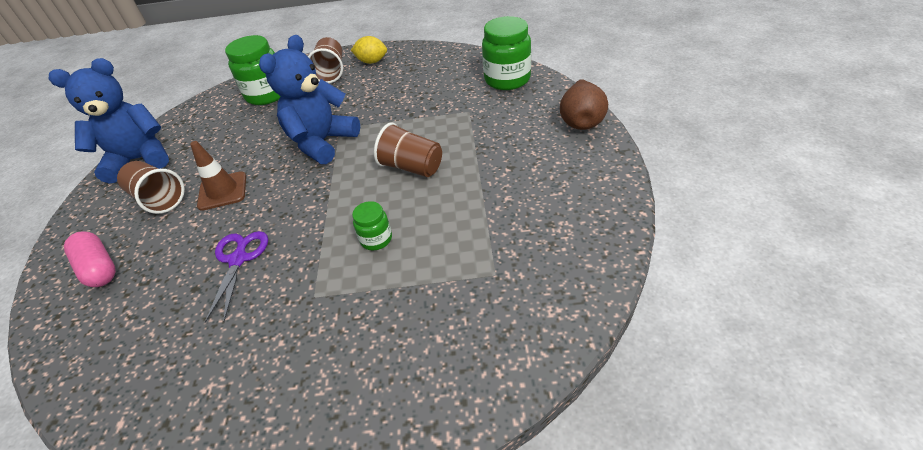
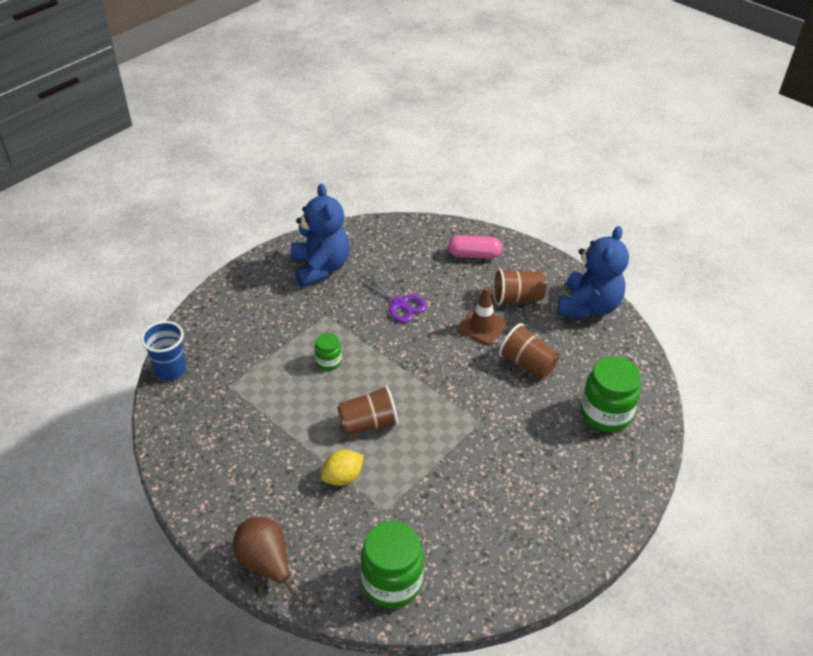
camera: 130 degrees right, 0 degrees up
blue teddy bear [259,35,360,164] -> blue teddy bear moved to [291,184,350,287]
brown cup [308,37,343,83] -> brown cup moved to [499,323,559,379]
yellow lemon [351,36,387,64] -> yellow lemon moved to [321,450,364,486]
none -> blue cup [141,321,187,380]

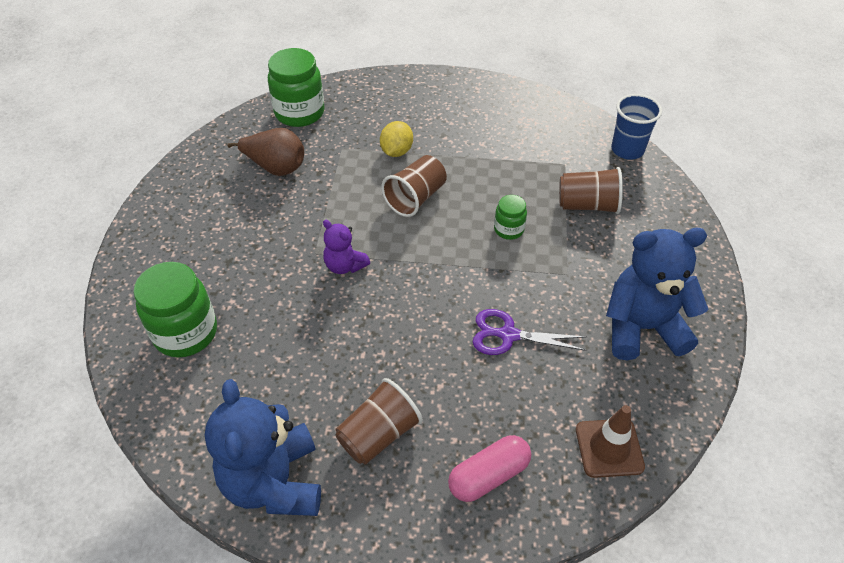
camera: 145 degrees right, 5 degrees up
brown pear [233,517,295,594] -> brown pear moved to [227,128,304,176]
blue teddy bear [291,184,350,287] -> blue teddy bear turned 135 degrees clockwise [606,228,708,360]
brown traffic cone [458,287,507,345] -> brown traffic cone moved to [576,405,645,478]
brown cup [499,323,559,379] -> brown cup moved to [559,167,623,214]
none -> purple teddy bear [323,220,370,274]

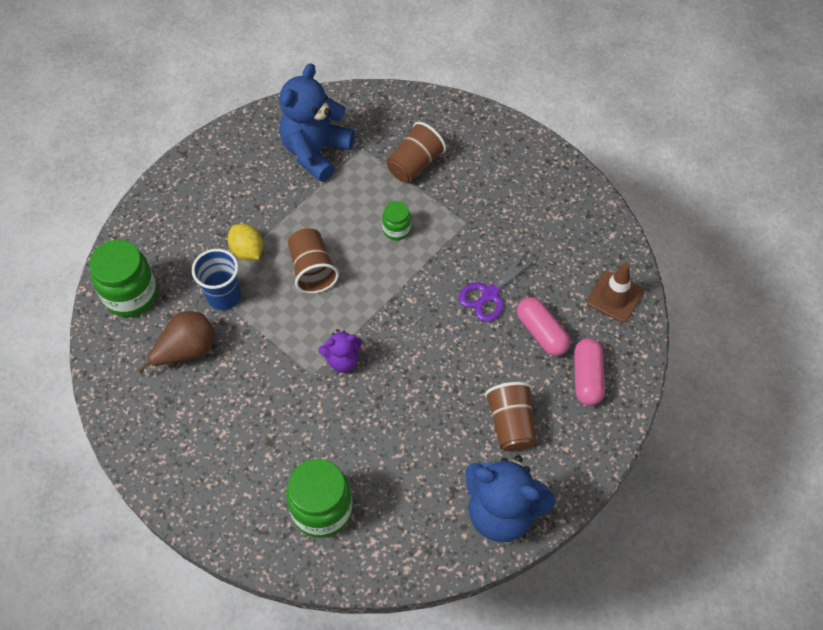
camera: 55 degrees left, 10 degrees up
blue teddy bear [606,228,708,360] -> blue teddy bear moved to [279,63,355,182]
blue cup [611,94,662,160] -> blue cup moved to [192,249,241,310]
none -> pink capsule [517,297,570,356]

